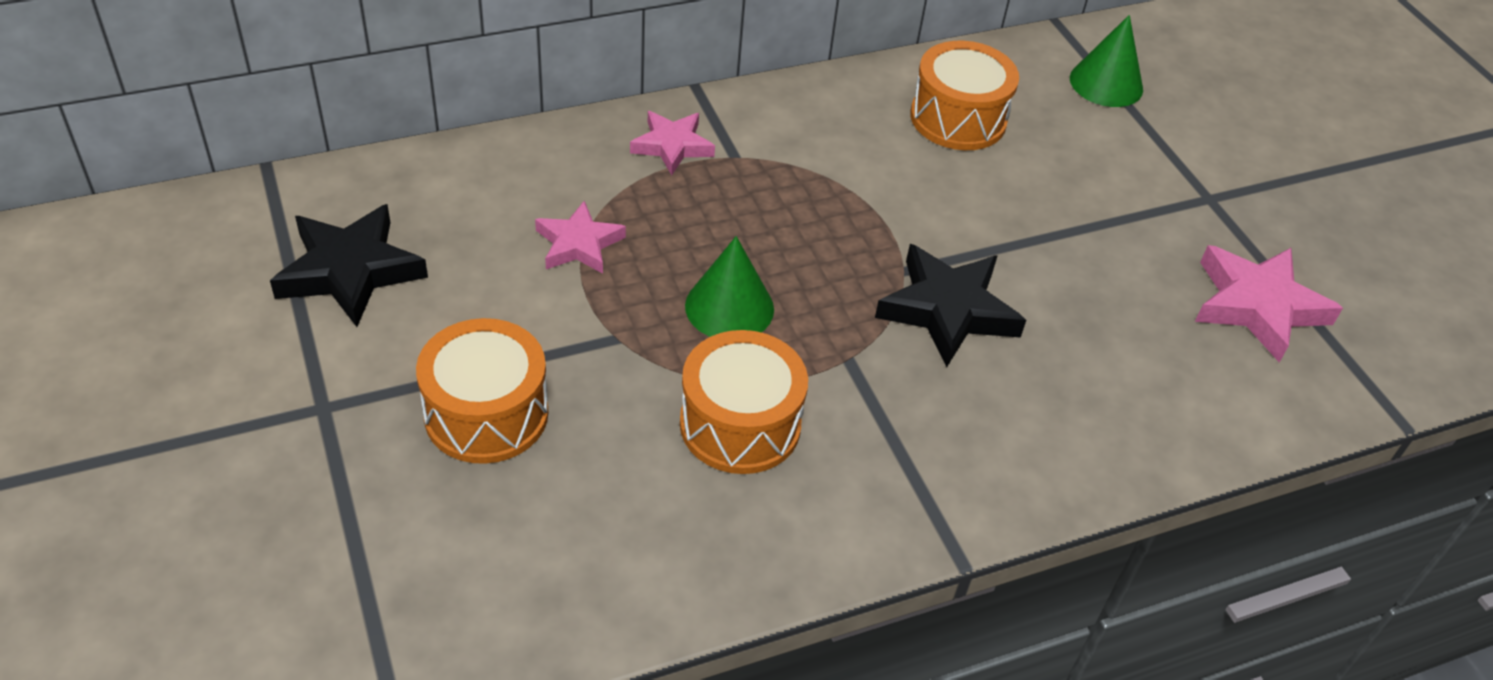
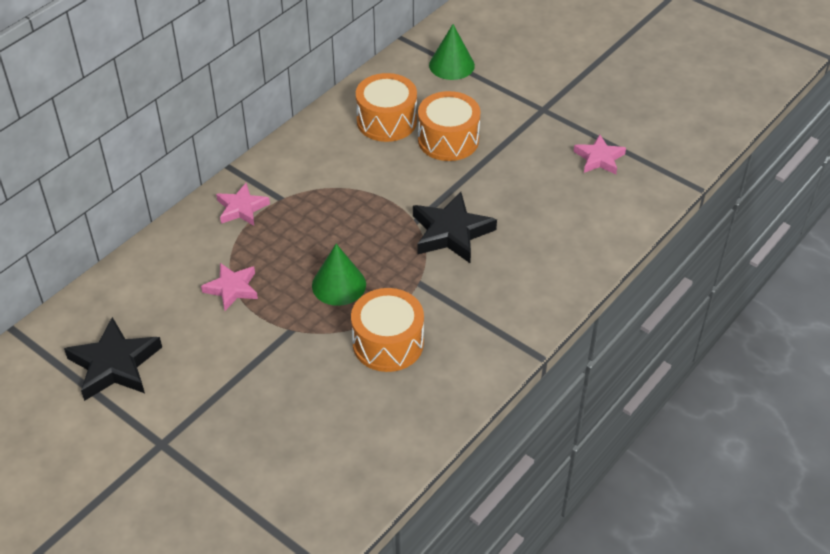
camera: 25 degrees left, 0 degrees up
orange drum [416,318,548,464] -> orange drum moved to [418,91,480,161]
pink star [1195,245,1343,363] -> pink star [574,135,626,174], size x0.64

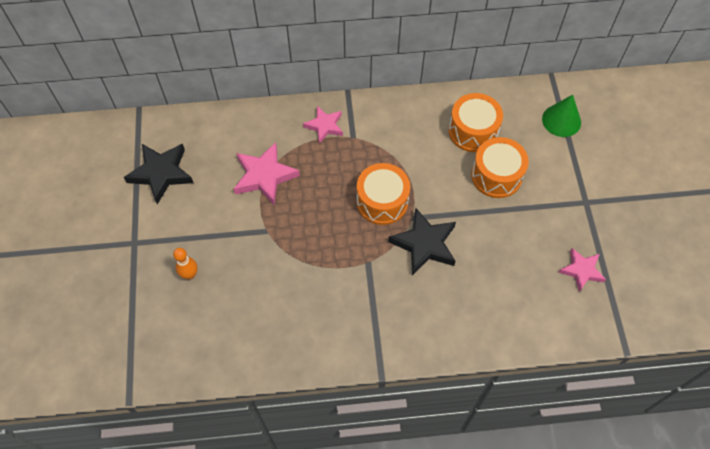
camera: 45 degrees right, 15 degrees up
pink star [201,263,258,311] -> pink star [234,142,300,205], size x1.57
green cone [312,244,366,306] -> none
orange drum [351,288,424,372] -> orange drum moved to [357,163,410,225]
none -> orange bowling pin [173,248,198,279]

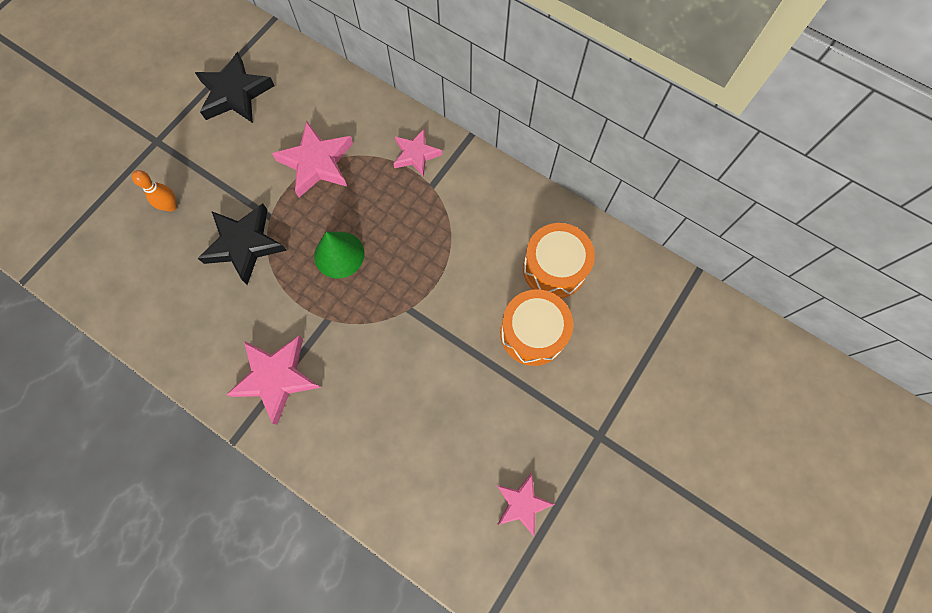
camera: 40 degrees right, 10 degrees up
orange drum [357,163,410,225] -> none
black star [388,208,456,275] -> black star moved to [197,203,287,285]
green cone [542,95,581,137] -> green cone moved to [314,232,364,278]
none -> pink star [226,336,321,425]

